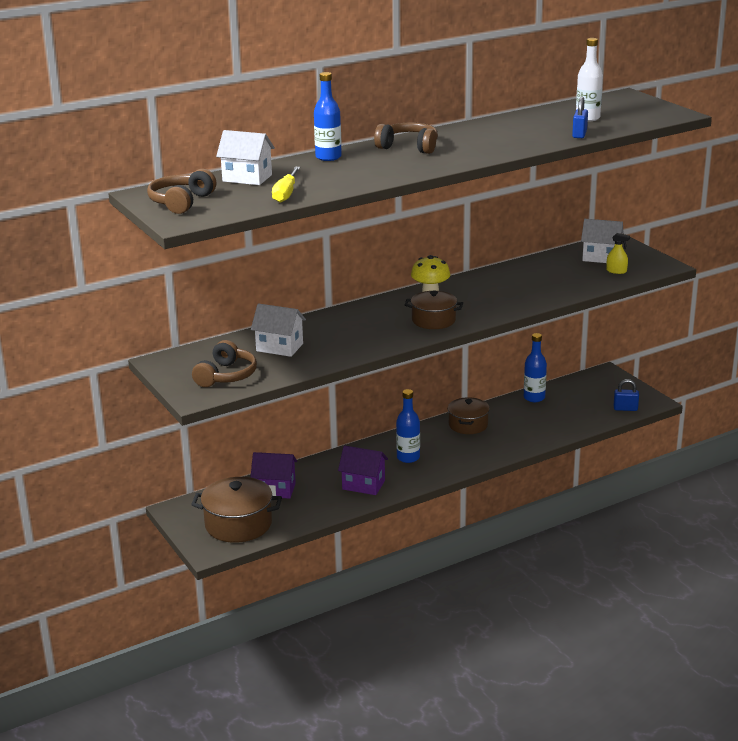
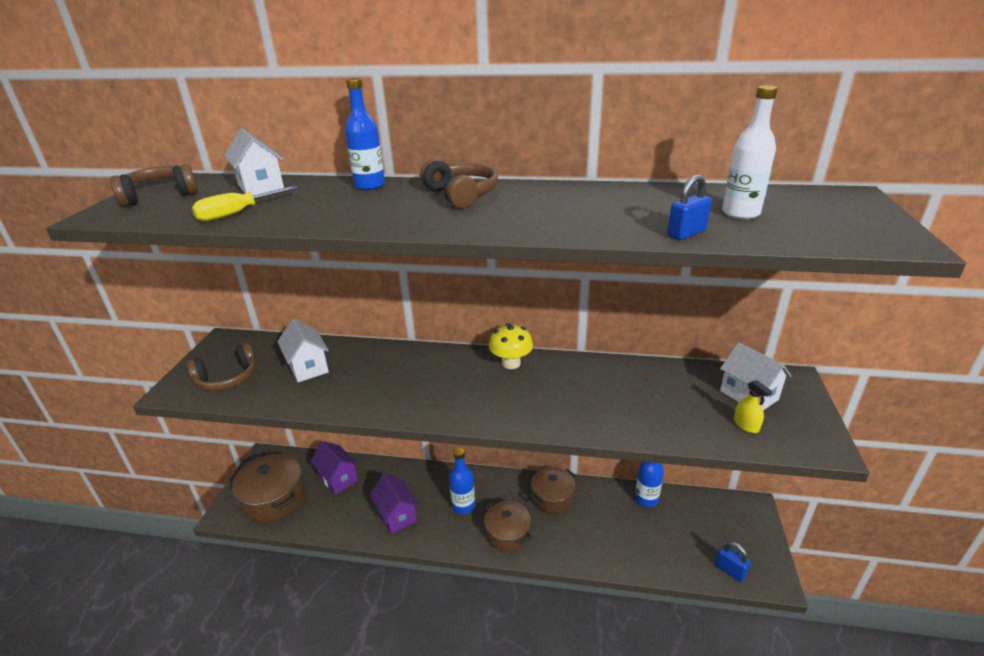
camera: 40 degrees right, 5 degrees up
brown pot [404,291,463,329] -> brown pot moved to [484,501,532,552]

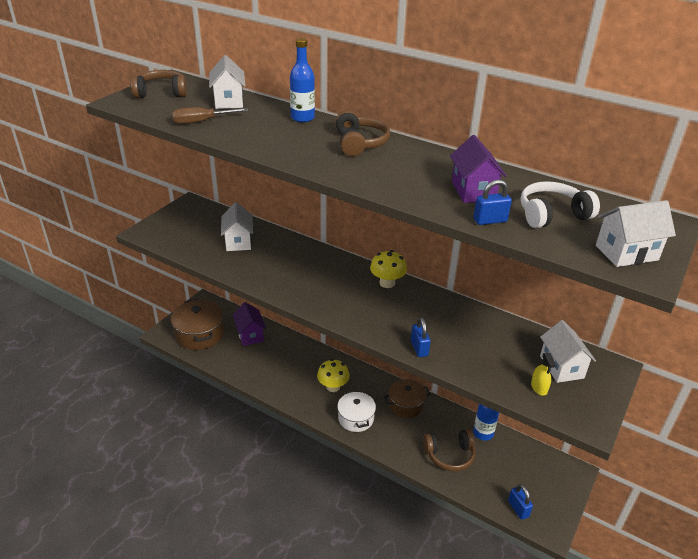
camera: 20 degrees right, 5 degrees up
brown headphones [186,343,257,391] -> brown headphones moved to [423,429,475,471]
yellow screwdriver [192,186,297,222] -> brown screwdriver [172,107,248,124]
purple house [370,474,419,534] -> purple house moved to [450,135,507,203]
blue bottle [449,448,475,514] -> yellow mushroom [317,359,350,392]
brown pot [484,501,532,552] -> white pot [337,390,376,432]
white bottle [722,85,778,219] -> white headphones [520,181,600,228]
none -> blue padlock [411,318,431,357]
none -> white house [596,200,676,267]

